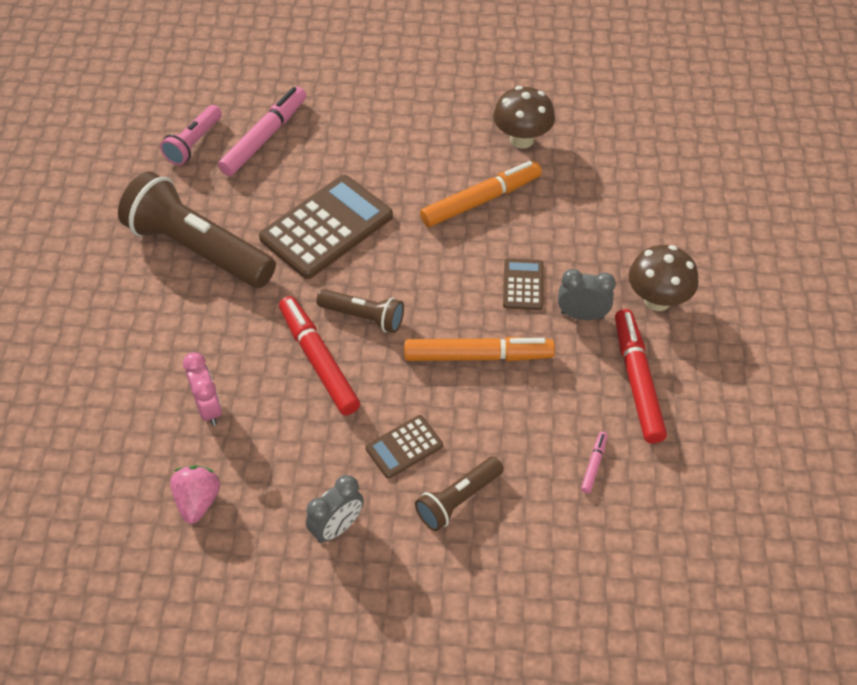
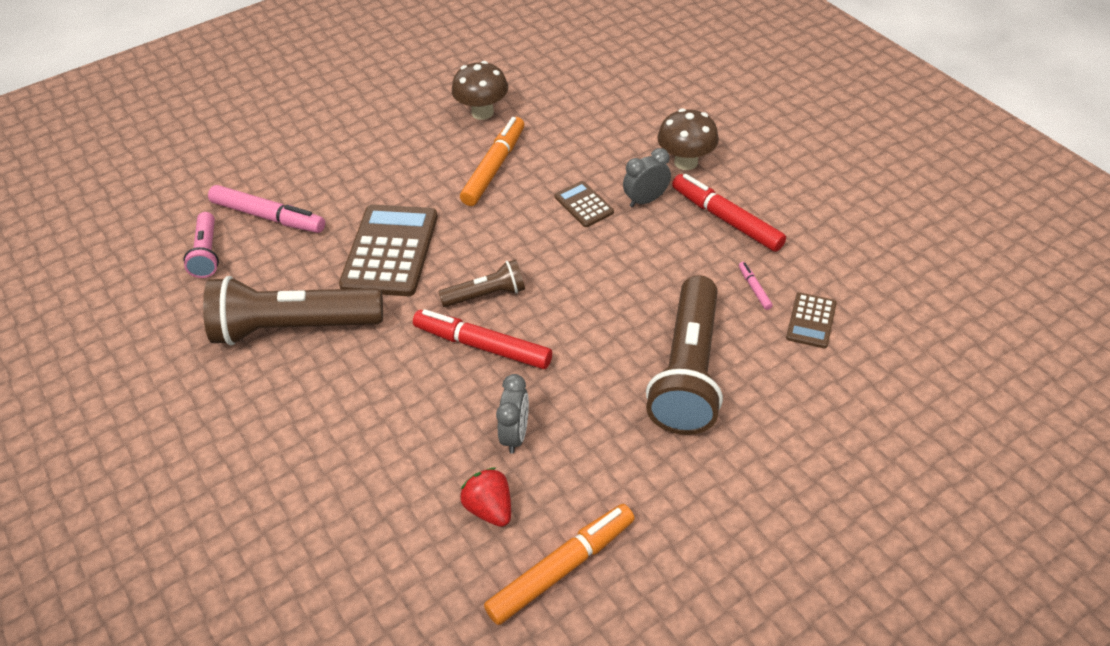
camera: 35 degrees left, 5 degrees down
pink strawberry [170,466,220,524] -> red strawberry [460,467,511,527]
pink clock [183,352,222,426] -> none
pink marker [218,87,306,176] -> pink marker turned 120 degrees clockwise [208,185,325,233]
grey clock [306,475,364,543] -> grey clock moved to [496,374,529,453]
brown calculator [365,415,443,479] -> brown calculator moved to [786,292,837,348]
orange marker [405,337,555,361] -> orange marker moved to [484,504,635,625]
brown flashlight [415,457,504,531] -> brown flashlight [646,275,723,435], size x1.95

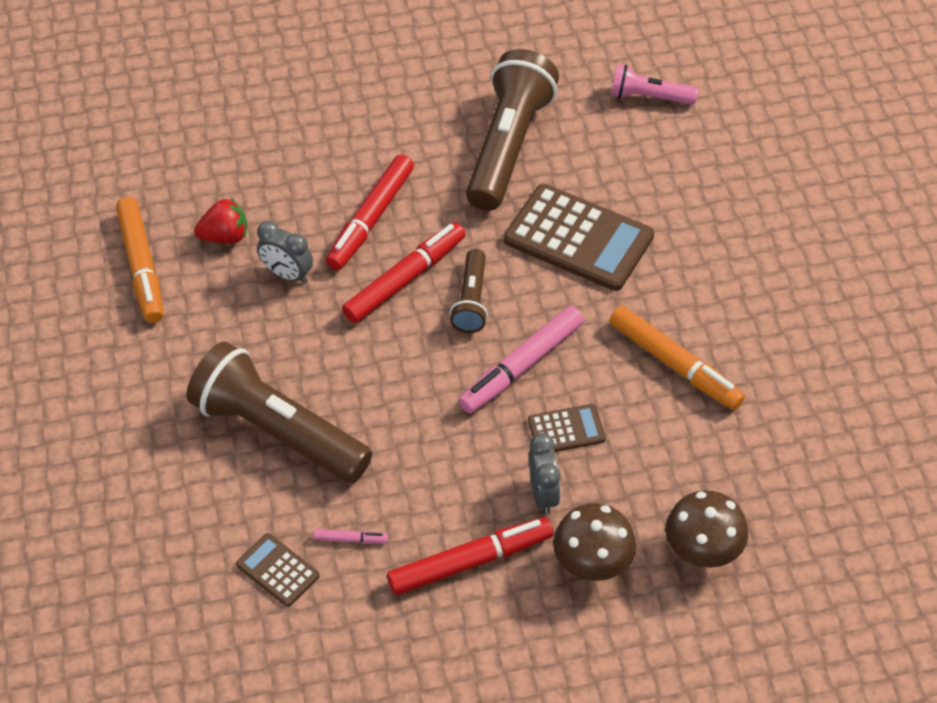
camera: 110 degrees right, 5 degrees up
pink marker [208,185,325,233] -> pink marker moved to [459,306,584,413]
brown mushroom [452,61,508,120] -> brown mushroom moved to [666,490,748,568]
none -> red marker [326,154,414,270]

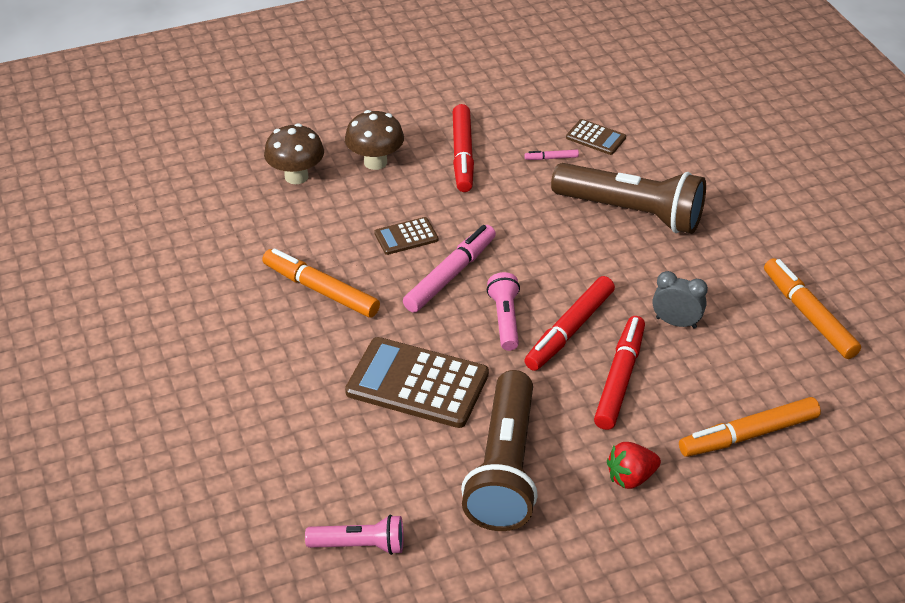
camera: 170 degrees right, 10 degrees down
red strawberry [194,198,247,244] -> red strawberry moved to [607,442,661,489]
red marker [387,517,553,595] -> red marker turned 60 degrees counterclockwise [453,104,474,192]
brown flashlight [450,249,488,333] -> pink flashlight [487,272,520,351]
grey clock [529,433,561,514] -> none
none -> orange marker [679,397,821,457]

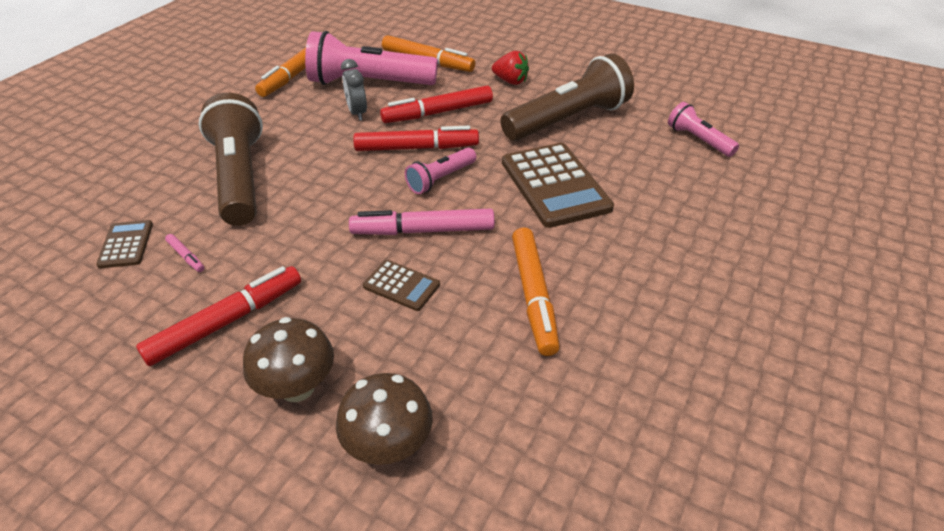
camera: 130 degrees left, 0 degrees up
none -> pink flashlight [305,31,438,85]

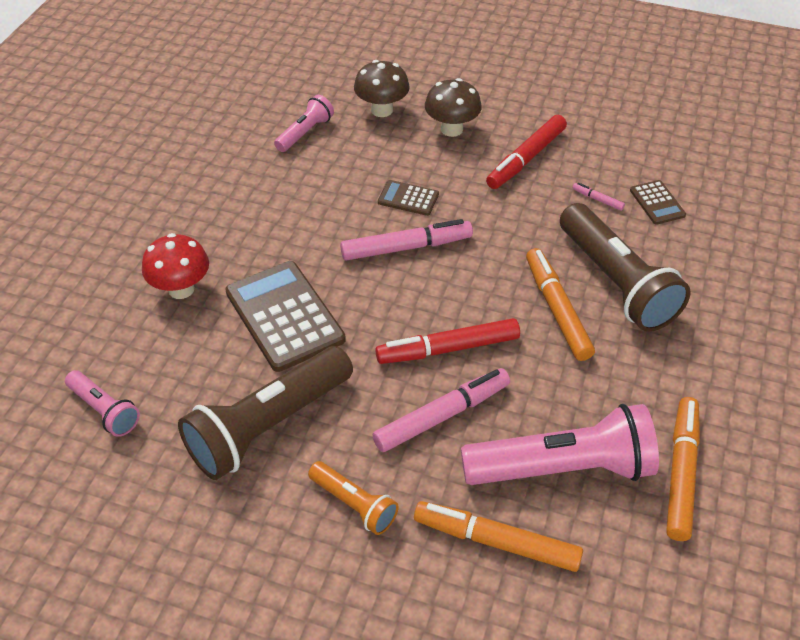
camera: 170 degrees right, 5 degrees up
grey clock [341,59,367,121] -> none
red marker [380,86,493,123] -> pink marker [373,368,510,452]
pink flashlight [405,148,476,194] -> pink flashlight moved to [274,95,334,152]
red strawberry [492,51,529,85] -> orange flashlight [308,461,399,535]
orange marker [512,228,560,356] -> orange marker moved to [526,248,595,361]
none -> red mushroom [142,233,209,299]

